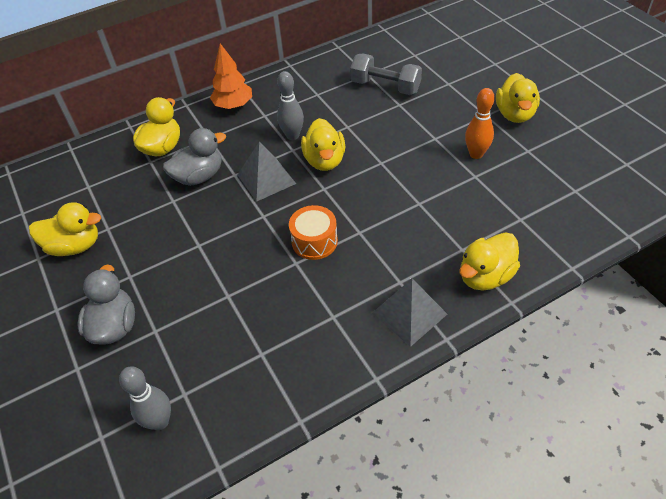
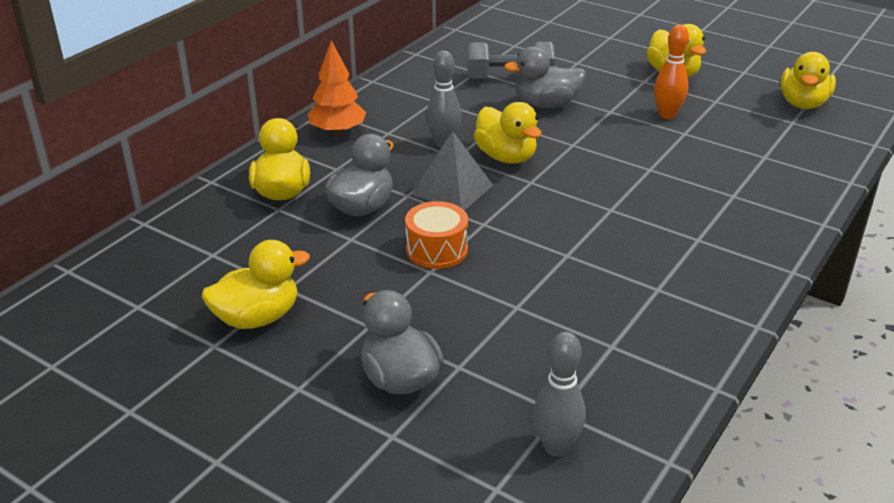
camera: 30 degrees left, 15 degrees down
orange drum [289,205,338,260] -> orange drum moved to [405,201,468,269]
grey pyramid [372,279,447,347] -> none
yellow duck [459,232,520,290] -> yellow duck moved to [780,52,836,109]
none -> grey duck [504,46,586,108]

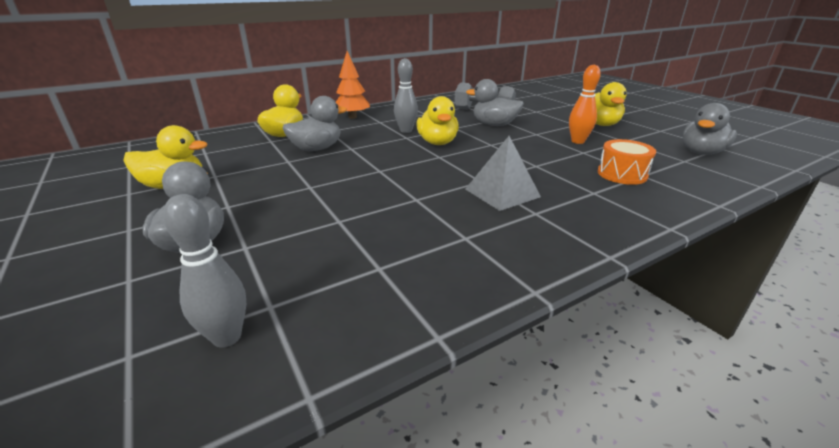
camera: 25 degrees right, 5 degrees down
orange drum [405,201,468,269] -> orange drum moved to [598,139,656,185]
grey pyramid [411,131,493,211] -> grey pyramid moved to [465,136,541,211]
yellow duck [780,52,836,109] -> grey duck [683,103,737,155]

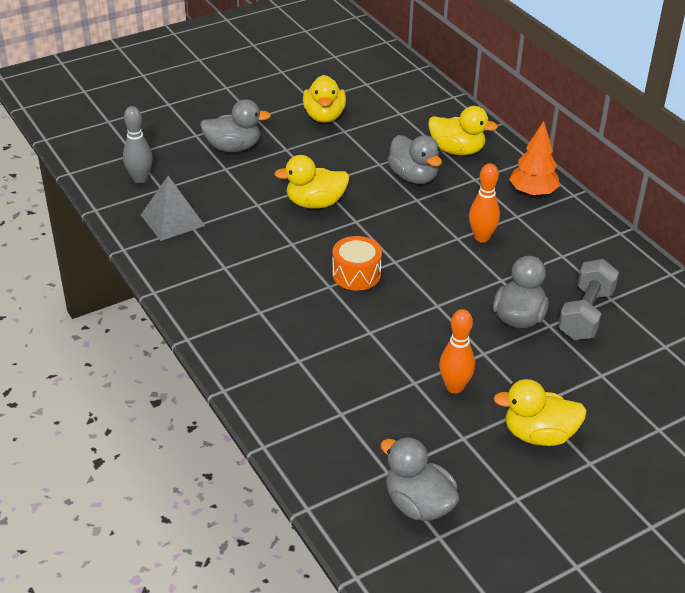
camera: 90 degrees right, 10 degrees up
grey bowling pin [394,58,418,133] -> orange bowling pin [469,163,500,243]
yellow duck [416,96,459,145] -> yellow duck moved to [274,155,349,209]
grey pyramid [465,136,541,211] -> grey pyramid moved to [141,176,205,241]
orange drum [598,139,656,185] -> orange drum moved to [332,236,382,291]

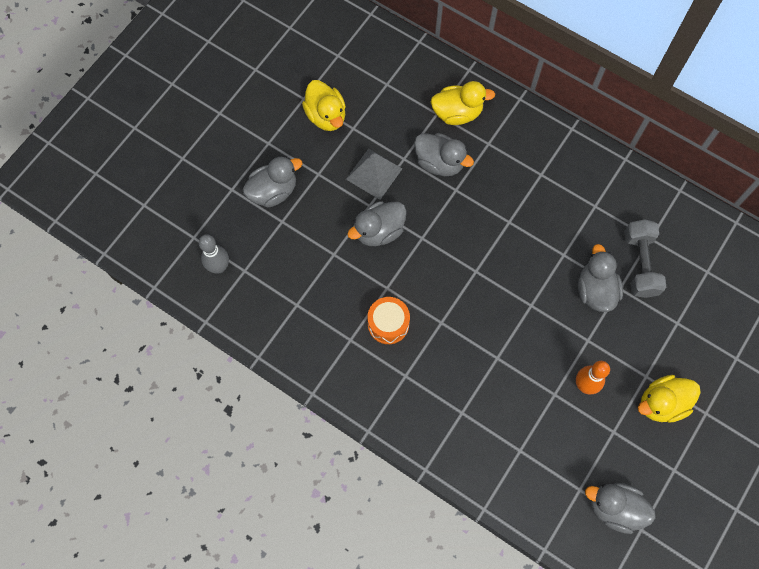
camera: 25 degrees left, 30 degrees up
grey pyramid [141,176,205,241] -> grey pyramid moved to [346,148,402,200]
yellow duck [274,155,349,209] -> grey duck [347,201,407,246]
orange drum [332,236,382,291] -> orange drum moved to [367,297,410,344]
orange bowling pin [469,163,500,243] -> none
orange tree [509,121,560,196] -> none

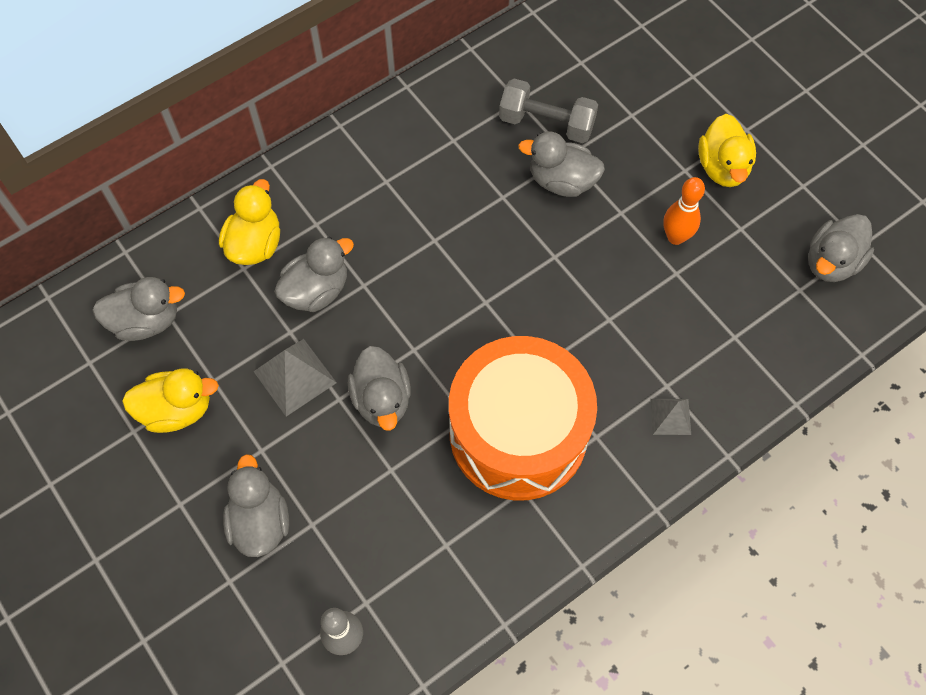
camera: 70 degrees left, 5 degrees down
orange drum [367,297,410,344] -> orange drum [449,336,597,501], size x2.35
none -> grey duck [92,277,185,341]
none -> grey pyramid [650,399,691,435]

